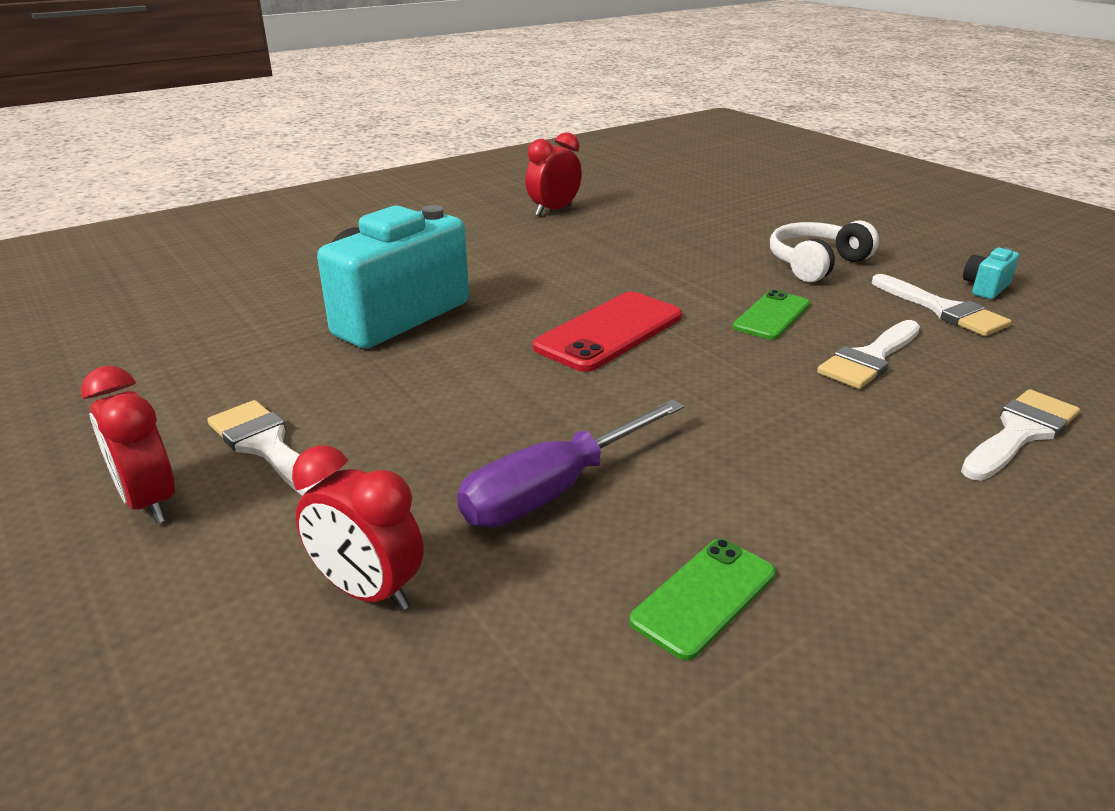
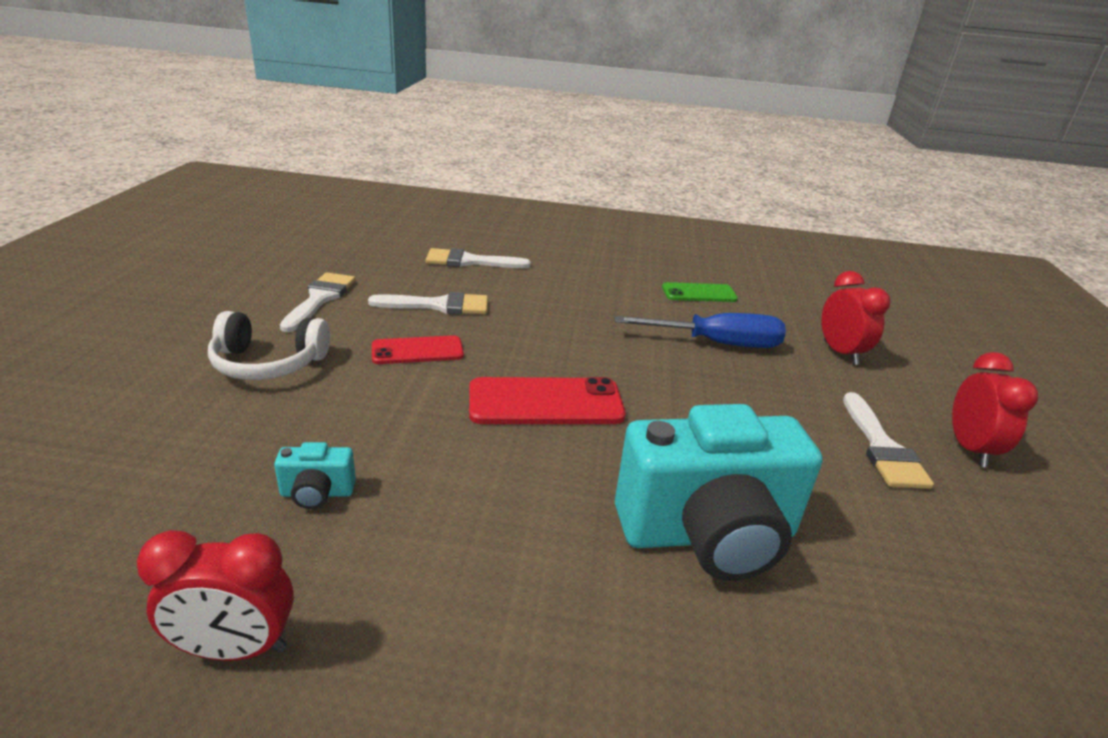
camera: 140 degrees left, 0 degrees up
purple screwdriver [457,399,684,528] -> blue screwdriver [614,313,786,348]
green phone [733,290,810,340] -> red phone [372,335,464,364]
turquoise camera [963,247,1019,299] -> turquoise camera moved to [274,442,356,509]

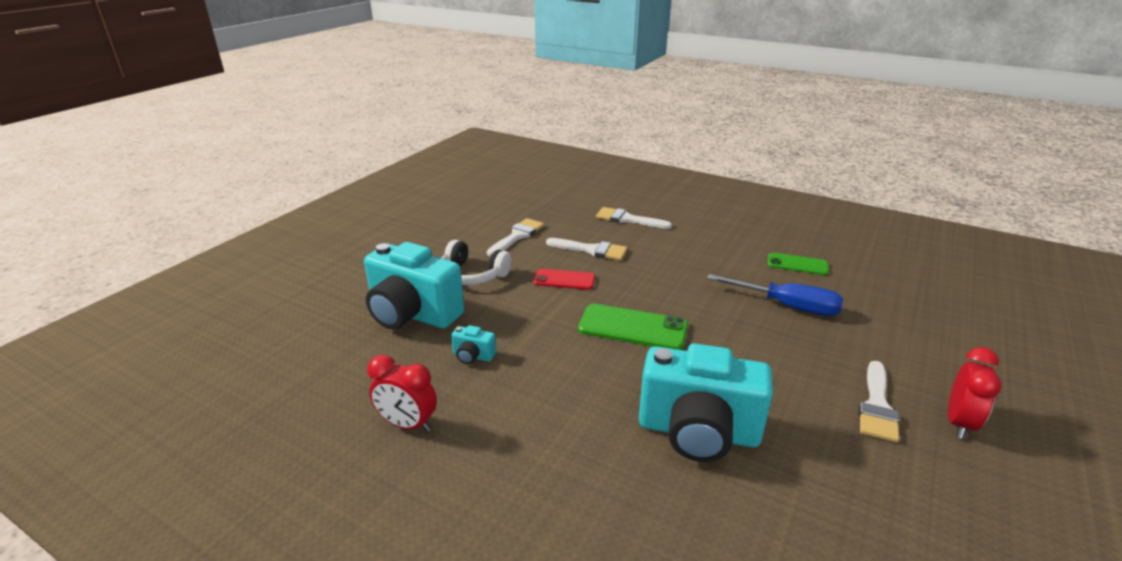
camera: 25 degrees right, 0 degrees up
red phone [469,377,626,424] -> green phone [578,304,688,350]
red clock [821,271,890,365] -> none
none -> turquoise camera [364,242,464,329]

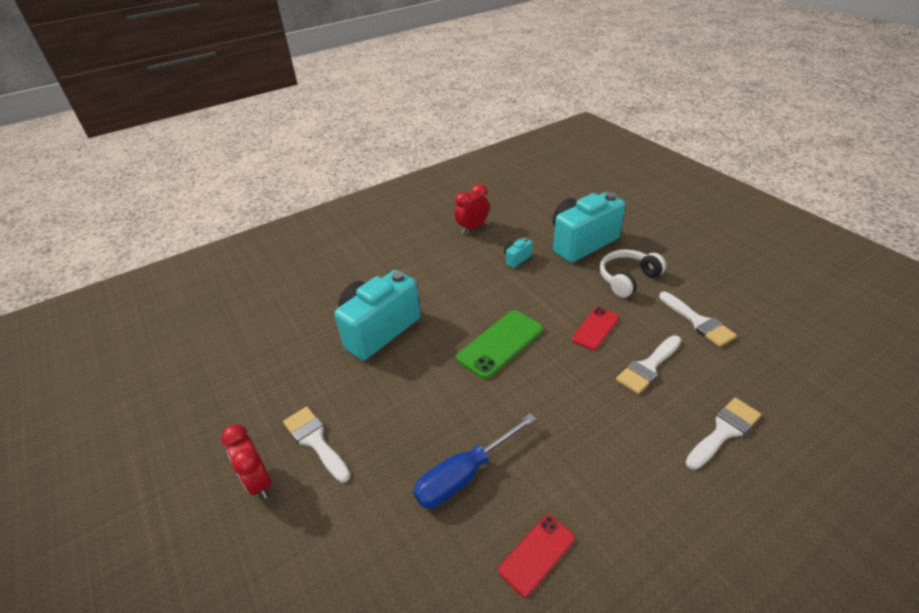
camera: 120 degrees right, 10 degrees up
green phone [768,252,829,275] -> red phone [498,515,575,597]

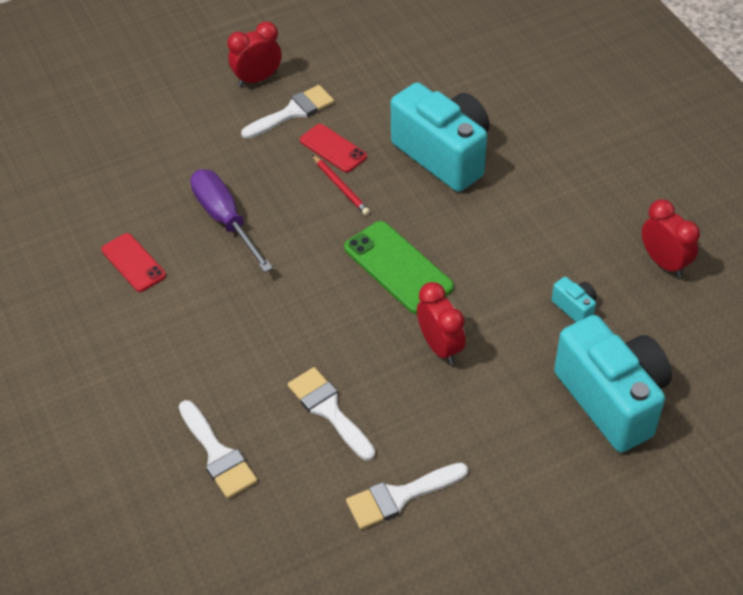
camera: 95 degrees right, 10 degrees up
blue screwdriver [413,413,536,508] -> purple screwdriver [190,169,273,272]
red phone [572,307,619,350] -> red phone moved to [300,124,367,172]
white headphones [600,249,666,298] -> none
none -> red pencil [312,155,370,216]
none -> red clock [417,282,466,364]

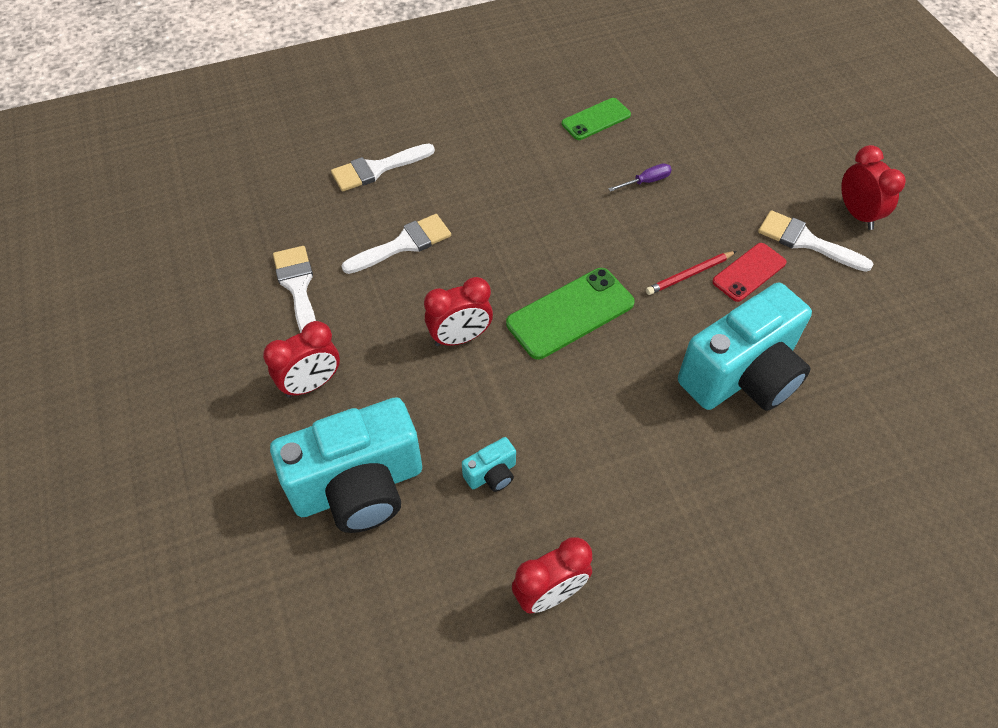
camera: 95 degrees right, 5 degrees up
red phone [101,233,166,292] -> green phone [562,98,631,140]
purple screwdriver [190,169,273,272] -> purple screwdriver [608,163,672,192], size x0.47
white brush [241,85,334,139] -> white brush turned 150 degrees clockwise [758,210,874,272]
none -> red clock [263,321,340,398]

